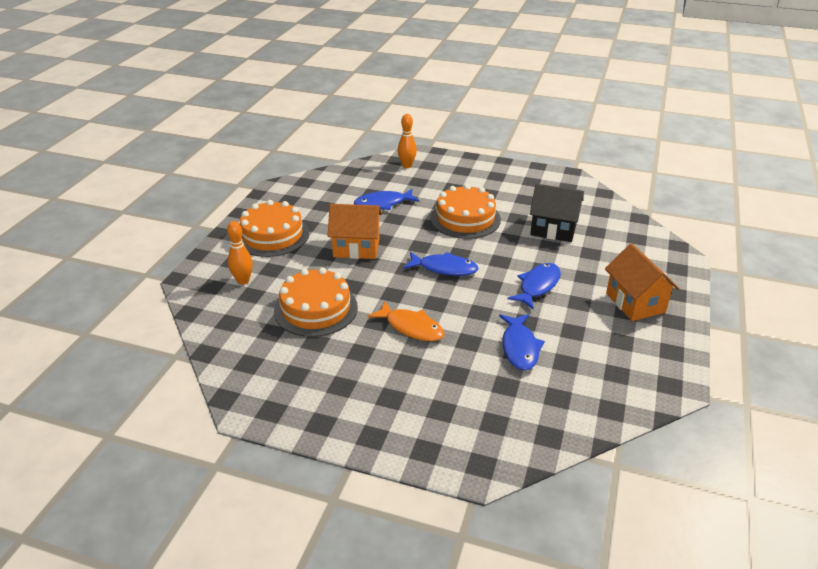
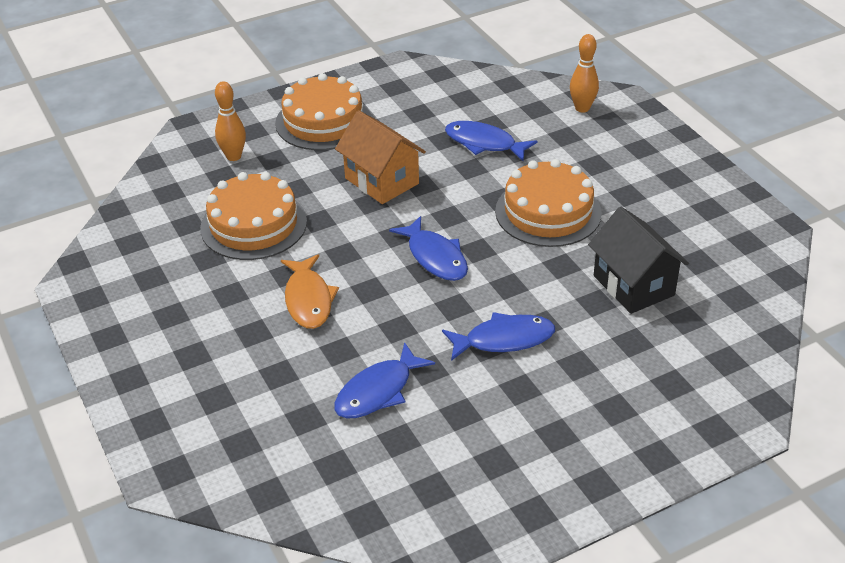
camera: 45 degrees right, 5 degrees up
orange house [605,243,679,321] -> none

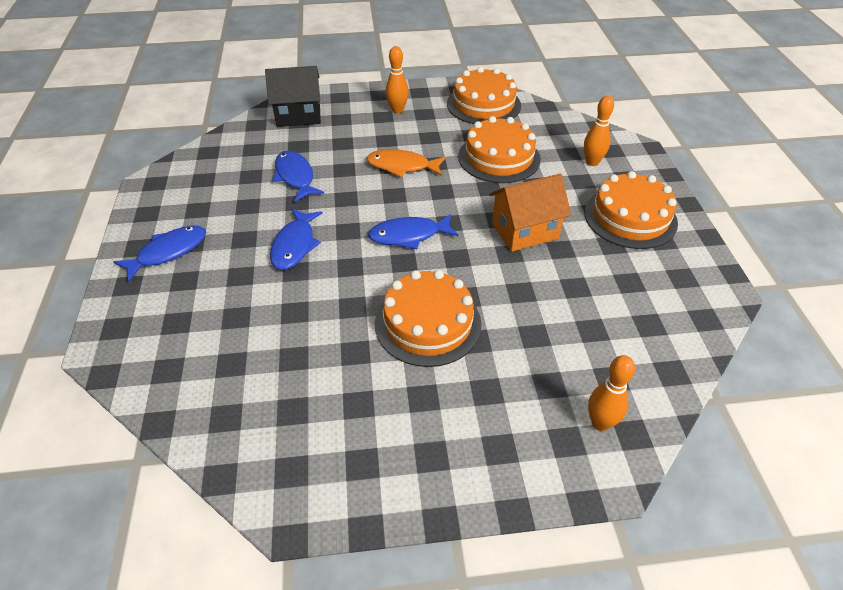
camera: 110 degrees right, 5 degrees up
blue fish [445,121,537,161] -> blue fish moved to [113,226,206,281]
black house [588,207,689,314] -> black house moved to [265,66,321,127]
none -> orange bowling pin [386,46,409,113]
none -> orange cake [447,67,521,124]

